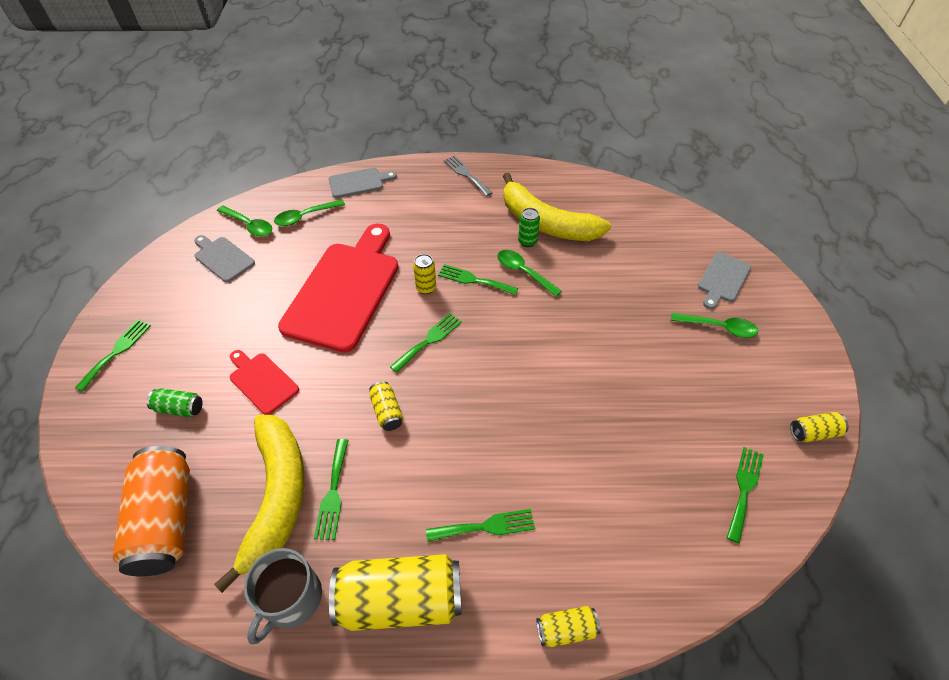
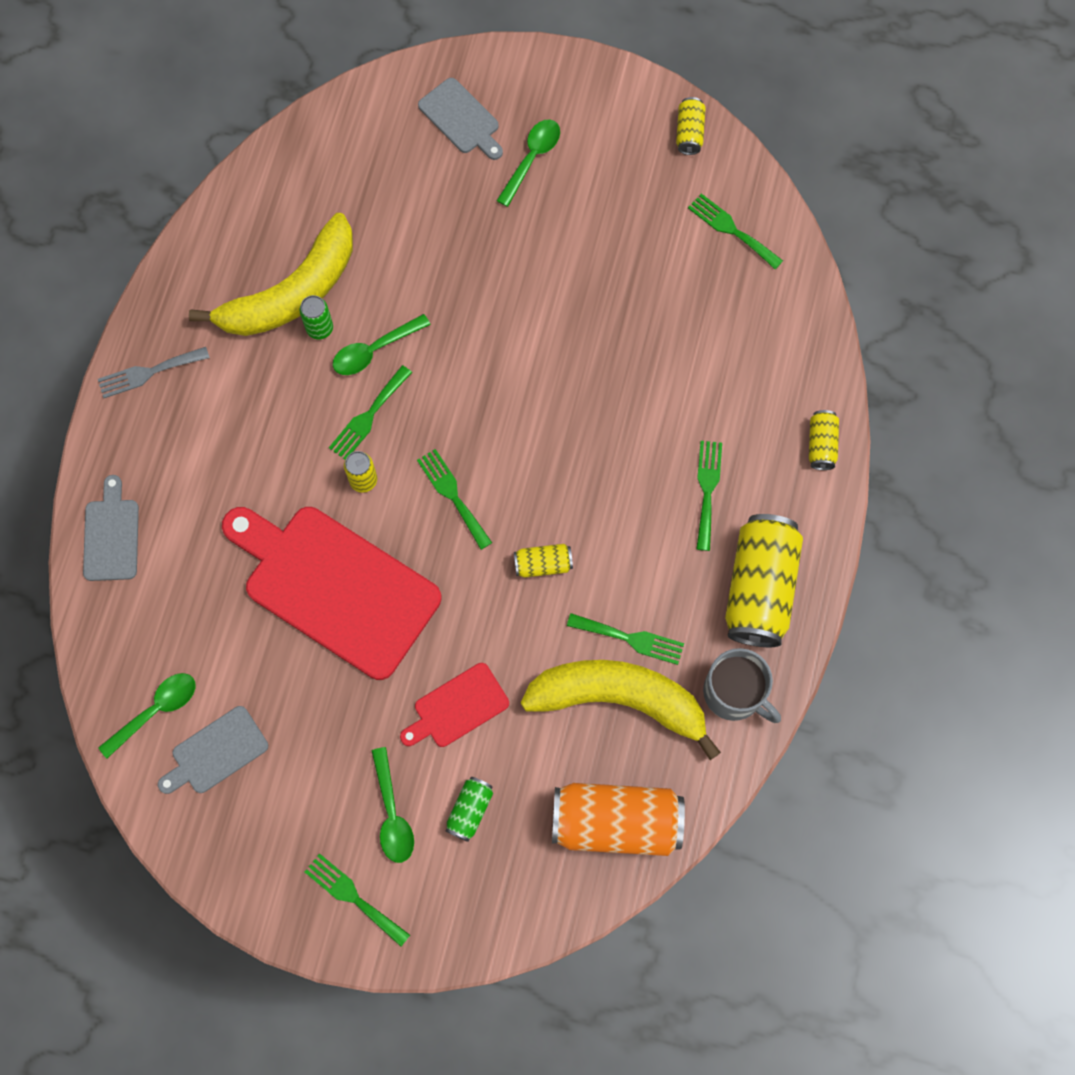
camera: 75 degrees left, 20 degrees up
green spoon [274,200,345,226] -> green spoon moved to [372,747,414,863]

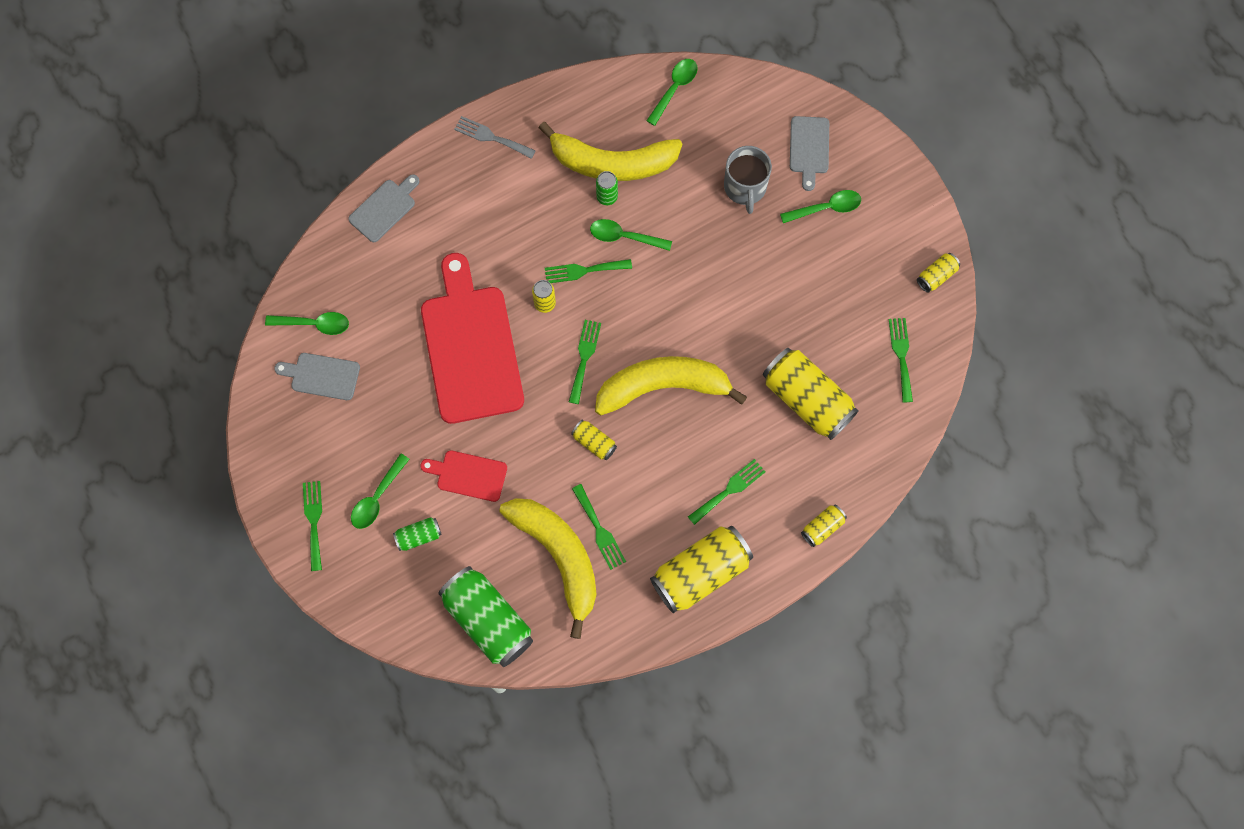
camera: 45 degrees right, 0 degrees up
orange can [552,783,685,856] -> green can [438,566,533,667]
grey mug [703,648,781,723] -> grey mug moved to [724,146,772,214]
none -> yellow banana [595,356,747,415]
none -> green spoon [646,59,698,126]
none -> yellow can [763,348,859,440]

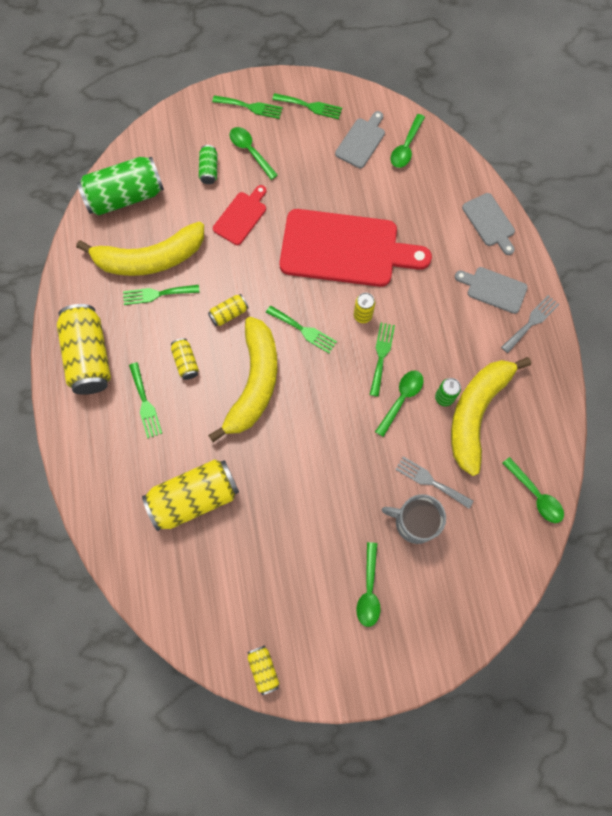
camera: 110 degrees right, 0 degrees up
grey cutting board [790,116,829,191] -> grey cutting board moved to [455,267,528,314]
yellow can [801,505,847,547] -> yellow can moved to [171,338,199,380]
green fork [889,318,913,402] -> green fork moved to [272,93,342,119]
none -> grey fork [395,456,473,509]

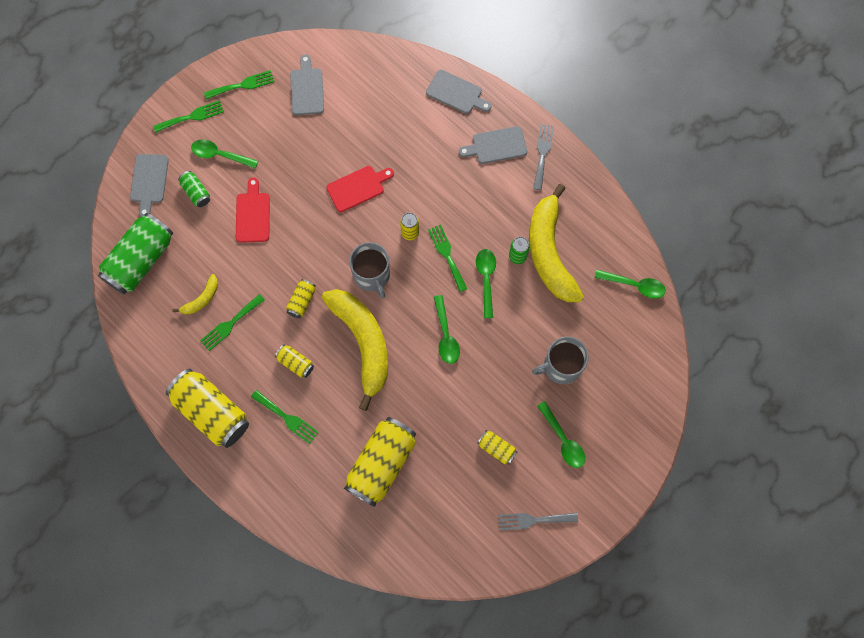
camera: 35 degrees left, 0 degrees up
yellow banana [76,222,204,276] -> yellow banana [173,274,218,314], size x0.44
yellow can [247,645,279,695] -> yellow can moved to [477,430,517,464]
green fork [266,306,337,353] -> grey mug [349,242,390,298]
red cutting board [279,209,432,287] -> red cutting board [326,166,394,212], size x0.47
green spoon [391,114,425,168] -> green spoon moved to [434,295,460,364]
grey fork [395,456,473,509] -> grey fork moved to [498,513,578,530]
none -> grey cutting board [130,154,169,217]

